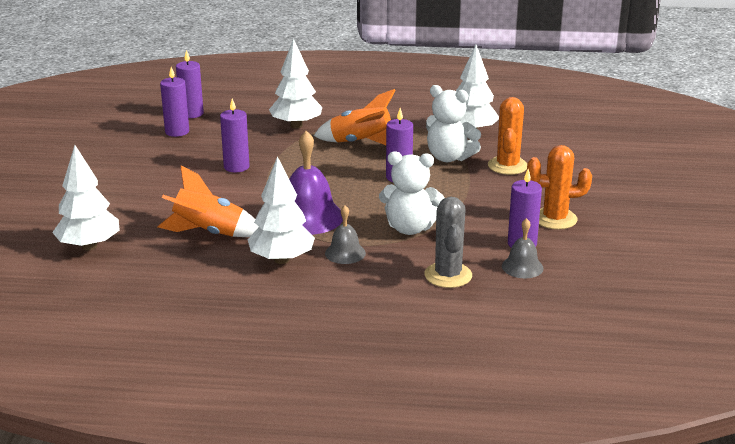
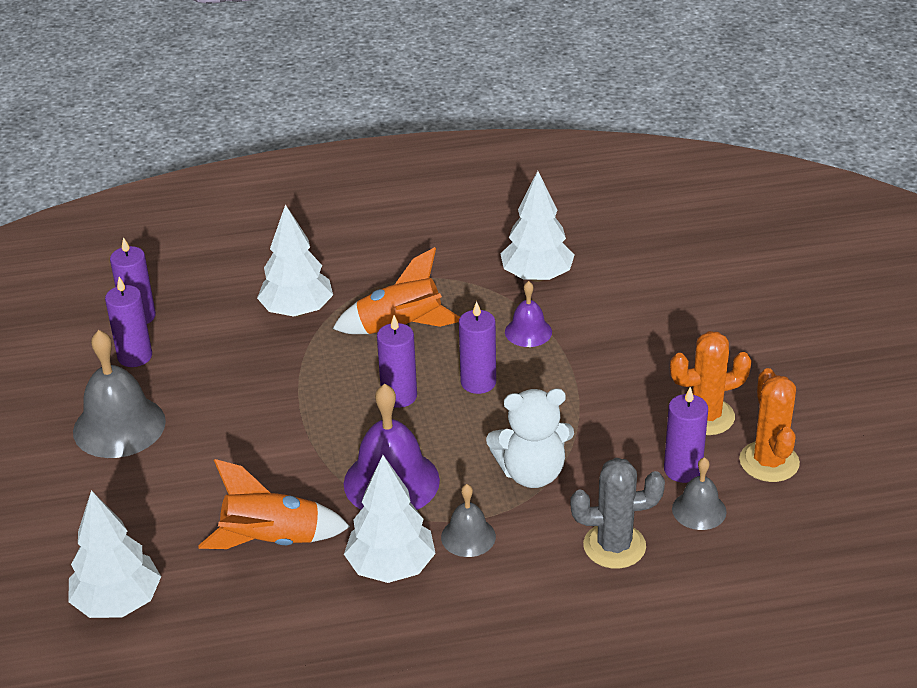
camera: 15 degrees left, 10 degrees up
purple candle [220,99,250,172] -> purple candle moved to [377,315,417,408]
grey cactus [424,197,472,288] -> grey cactus turned 75 degrees counterclockwise [570,458,665,569]
white teddy bear [426,85,481,162] -> purple bell [505,281,552,347]
orange cactus [488,97,527,175] -> orange cactus moved to [739,368,800,482]
none -> grey bell [73,330,166,458]

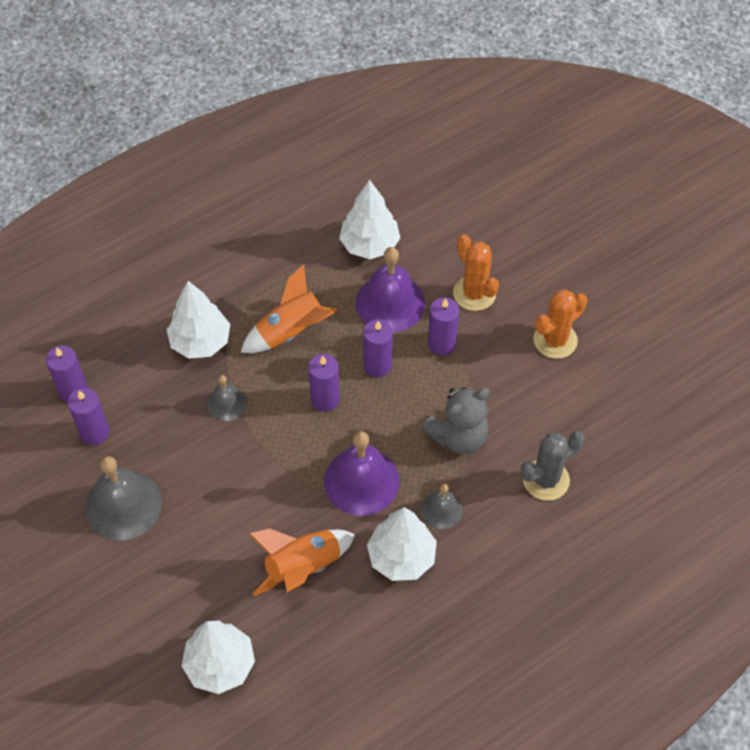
camera: 25 degrees left, 20 degrees up
white teddy bear [486,389,574,488] -> grey teddy bear [422,387,489,454]
purple bell [505,281,552,347] -> purple bell [356,247,425,333], size x1.82
purple candle [664,387,708,483] -> purple candle moved to [428,297,459,355]
grey bell [672,457,727,530] -> grey bell moved to [207,375,247,421]
orange cactus [739,368,800,482] -> orange cactus moved to [453,234,499,311]

